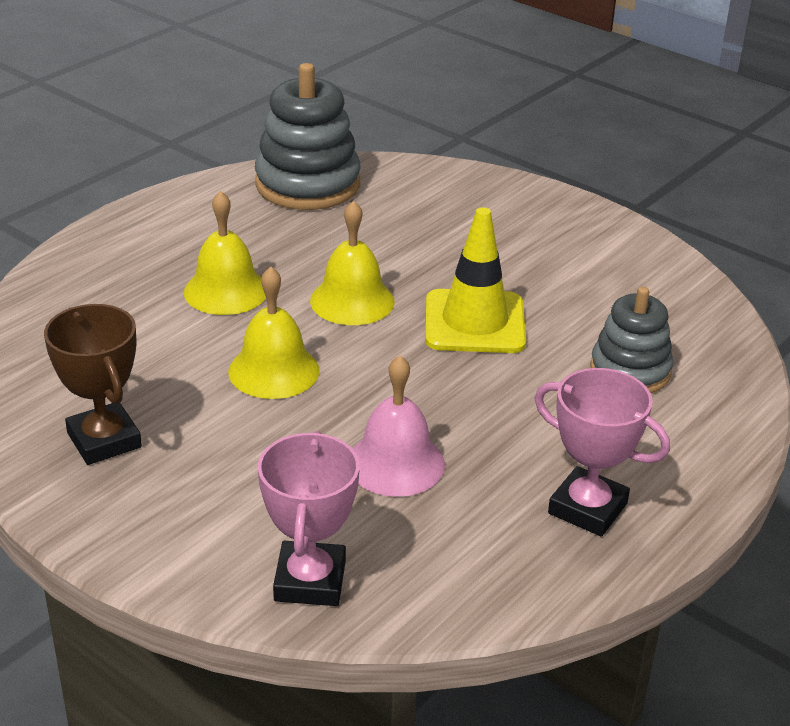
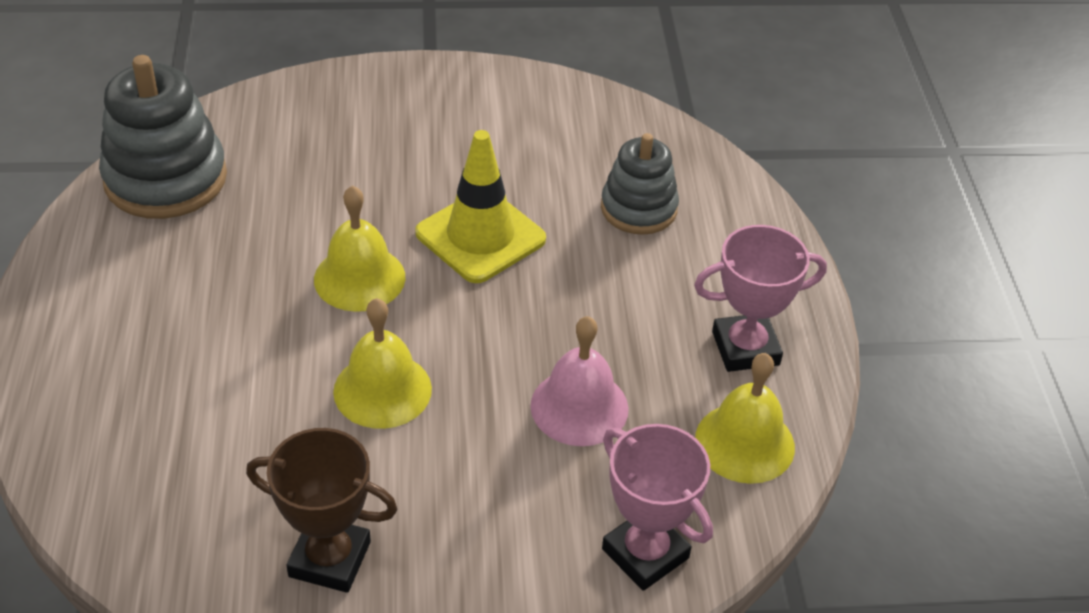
camera: 45 degrees left, 10 degrees up
yellow bell [184,191,266,315] -> yellow bell moved to [695,353,795,484]

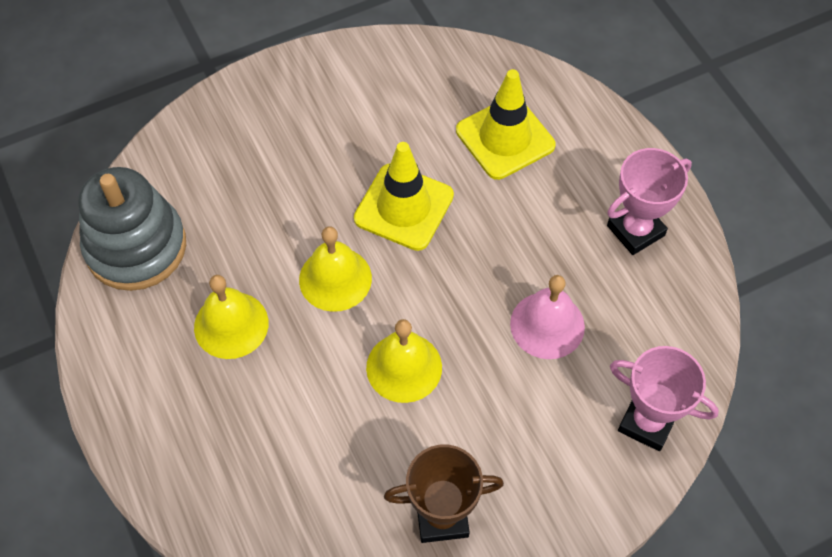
camera: 20 degrees left, 15 degrees up
grey stacking toy [601,133,679,235] -> yellow traffic cone [456,69,556,180]
yellow bell [695,353,795,484] -> yellow bell moved to [194,275,268,359]

